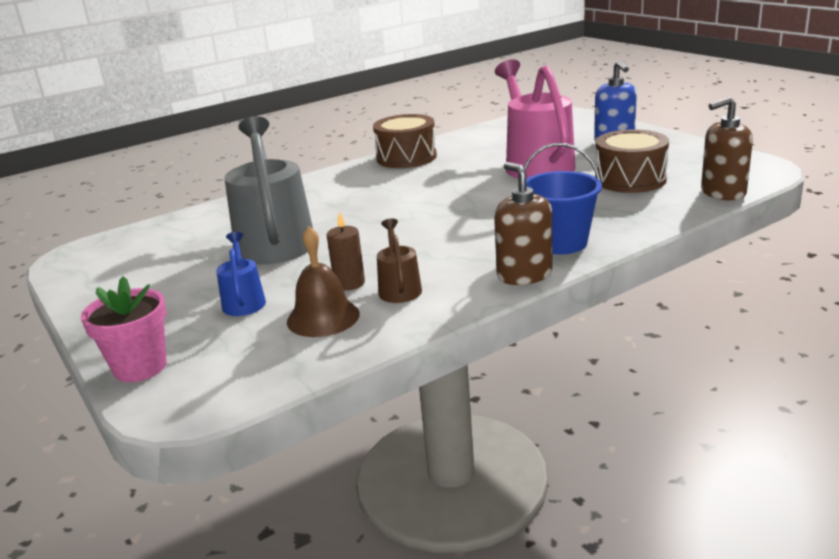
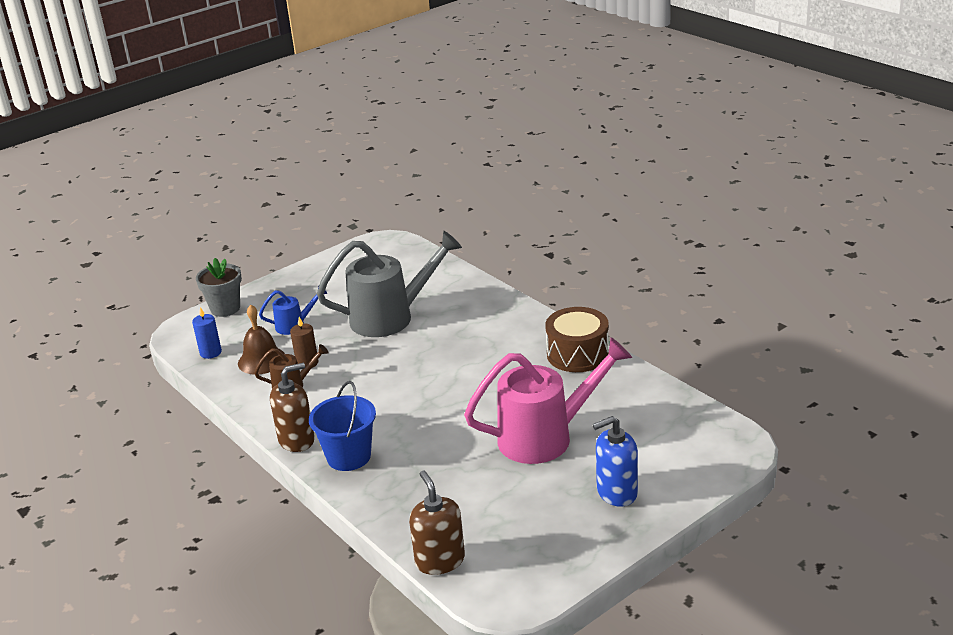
camera: 85 degrees right, 5 degrees up
pink flower pot [81,276,167,382] -> grey flower pot [196,258,242,317]
brown drum [595,130,669,193] -> none
none -> blue candle [192,307,222,359]

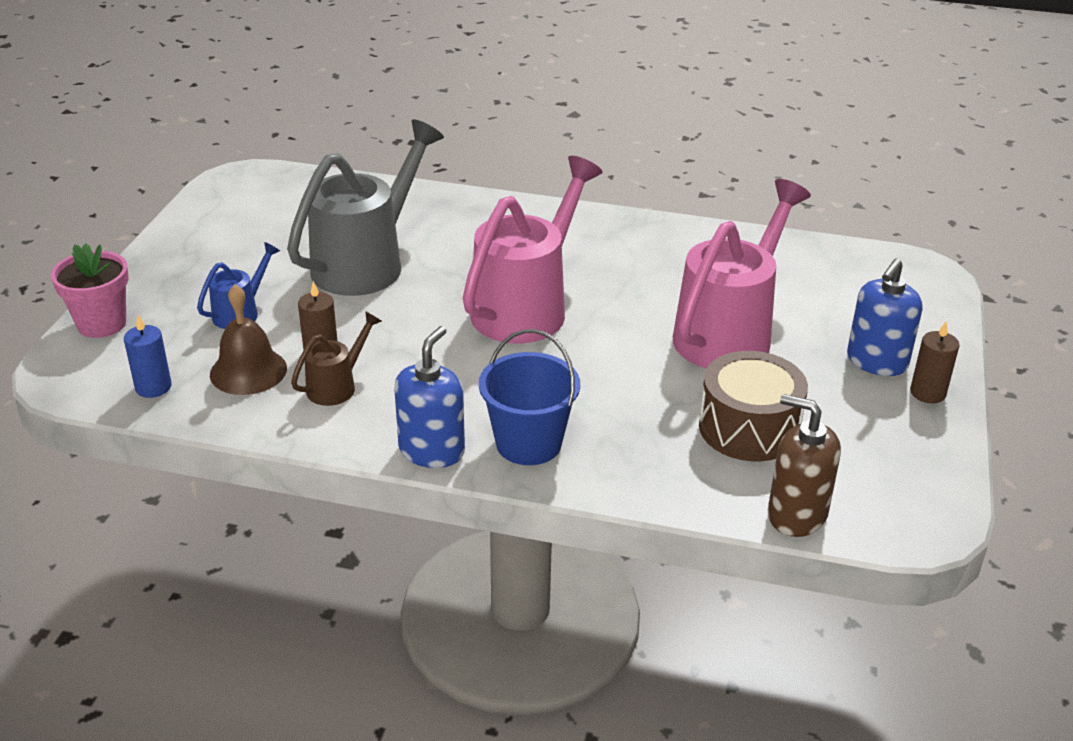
camera: 40 degrees left, 5 degrees up
grey flower pot [196,258,242,317] -> pink flower pot [51,243,129,338]
brown soap dispenser [270,363,315,452] -> blue soap dispenser [394,326,465,468]
brown drum [545,307,609,372] -> brown drum moved to [699,351,808,461]
none -> pink watering can [463,156,603,343]
none -> brown candle [910,322,960,403]

